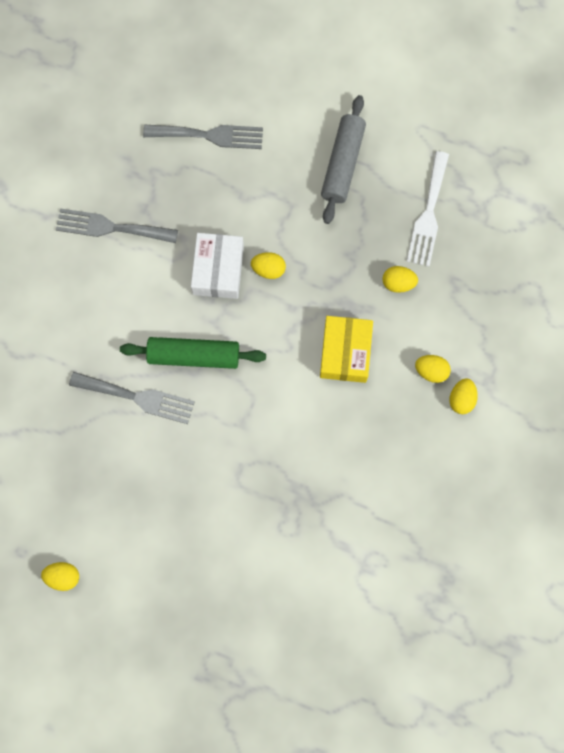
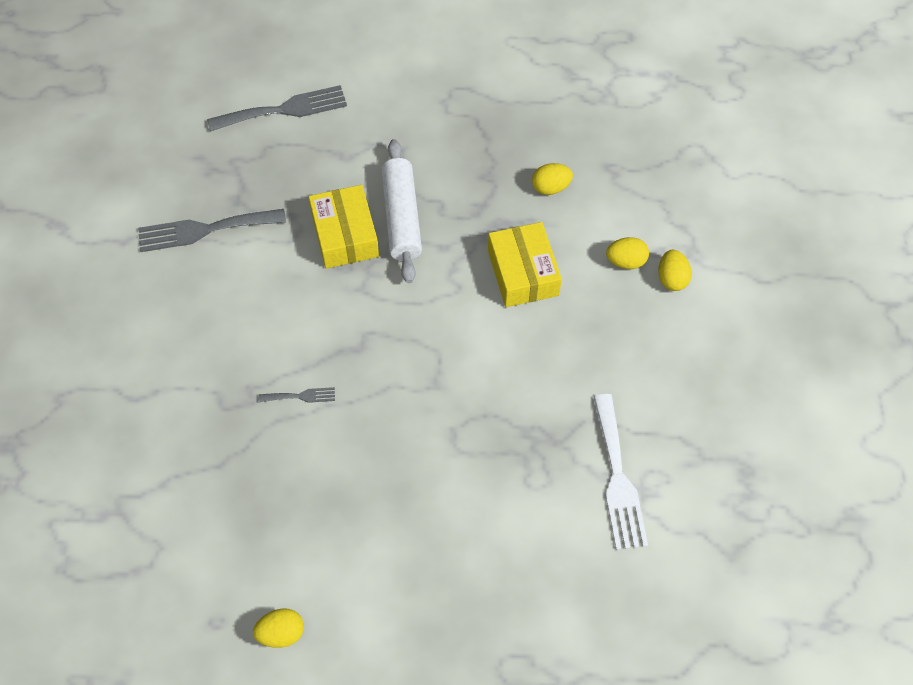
camera: 20 degrees left, 15 degrees down
grey fork [69,372,195,424] -> grey fork [258,387,335,403], size x0.48
green rolling pin [120,337,266,369] -> none
white box [191,233,244,299] -> yellow box [309,185,379,269]
yellow egg [251,252,286,279] -> white rolling pin [381,139,422,283]
grey rolling pin [321,95,366,224] -> none
white fork [407,151,449,267] -> white fork moved to [594,394,648,550]

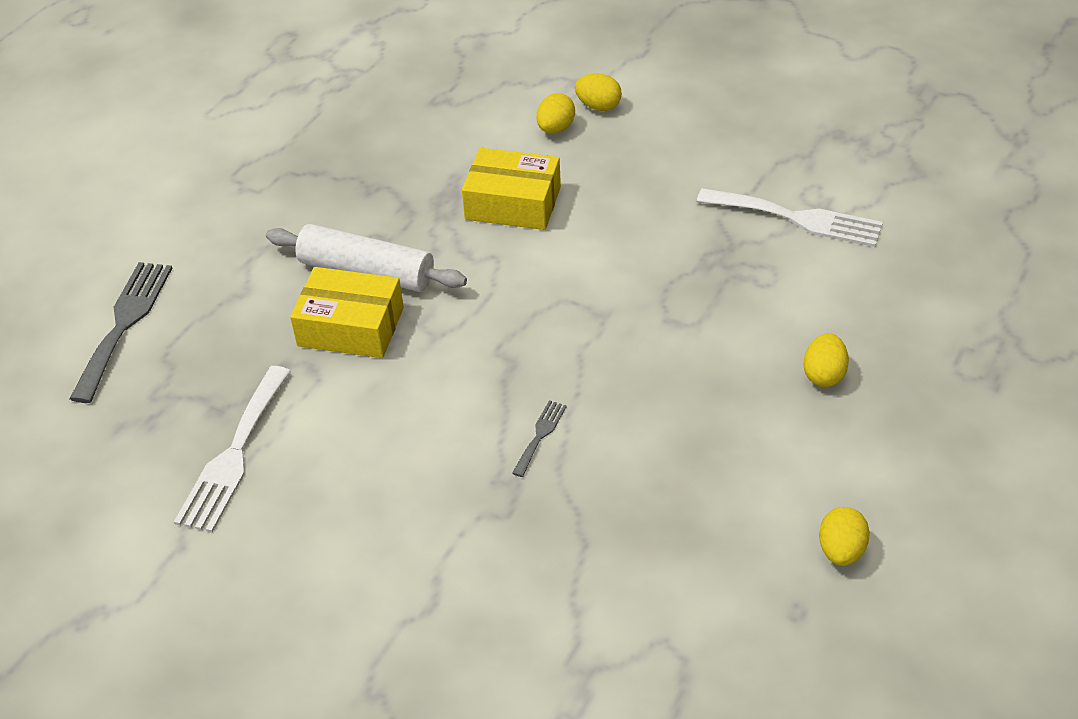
camera: 60 degrees left, 15 degrees down
grey fork [138,209,286,252] -> white fork [174,366,291,533]
yellow egg [532,163,573,195] -> yellow egg moved to [803,333,849,387]

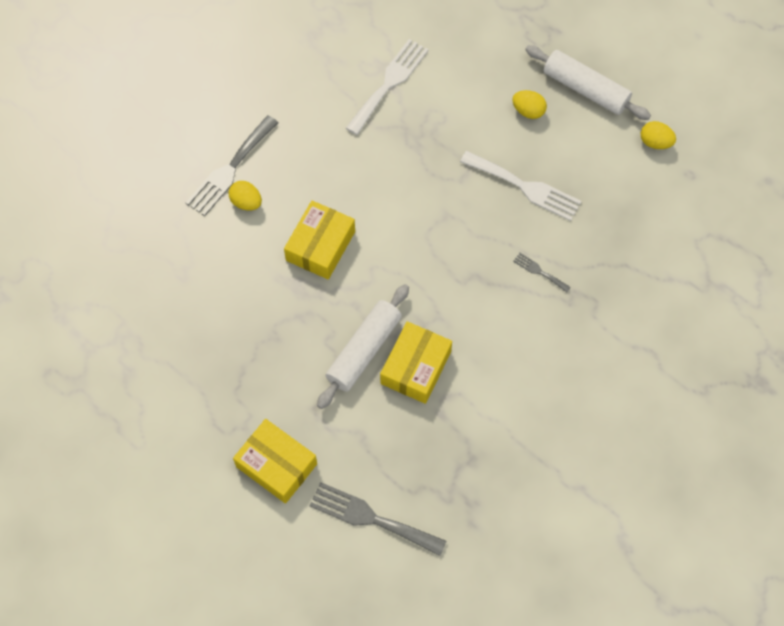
camera: 80 degrees left, 20 degrees up
white fork [174,366,291,533] -> white fork moved to [460,151,582,221]
yellow egg [575,73,622,111] -> grey fork [186,115,278,216]
none -> yellow box [233,419,317,504]
none -> white rolling pin [525,45,651,120]

